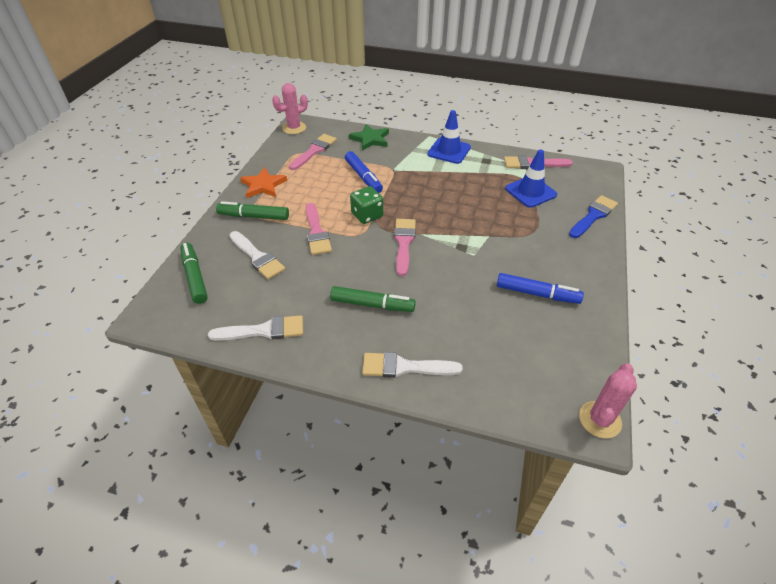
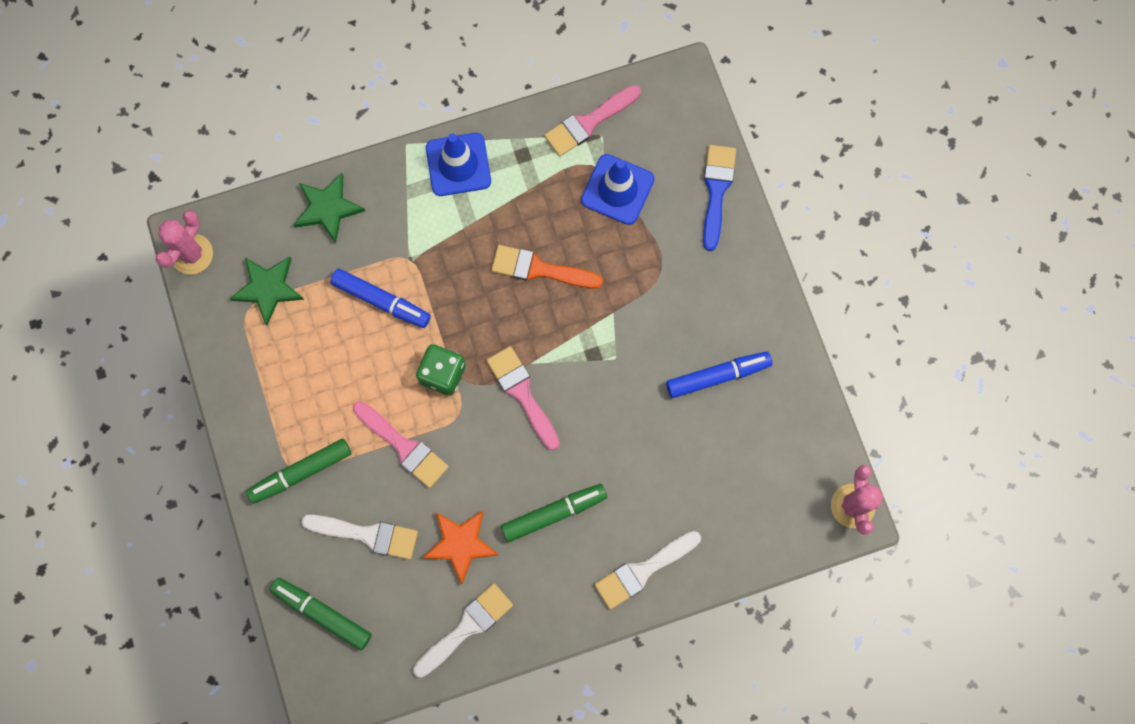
camera: 35 degrees left, 30 degrees up
orange star [240,167,287,198] -> orange star moved to [423,510,499,584]
pink brush [289,134,337,170] -> green star [230,256,304,325]
none -> orange brush [491,245,603,289]

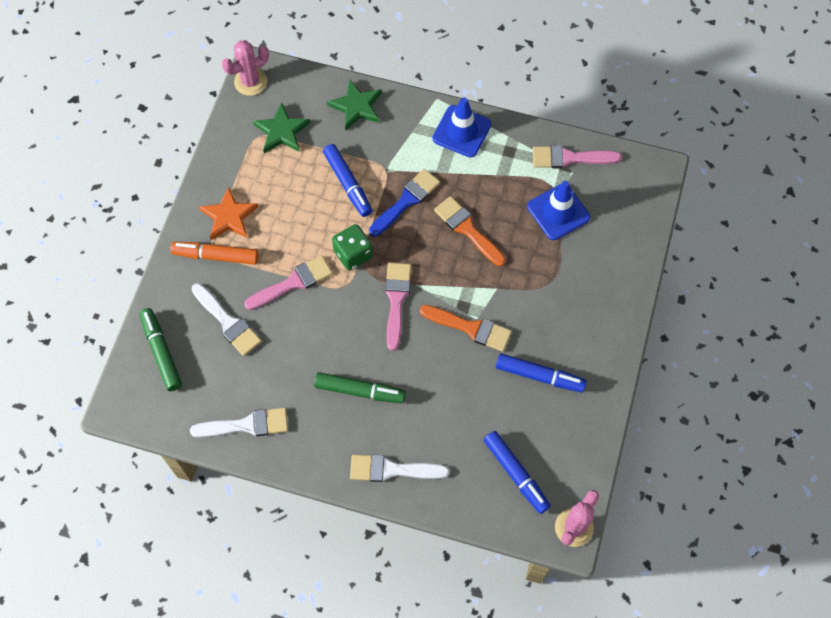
camera: 35 degrees right, 10 degrees down
green marker [246,439,352,504] -> orange marker [170,242,259,265]
pink brush [353,401,449,488] -> pink brush turned 105 degrees counterclockwise [244,255,333,310]
orange star [423,510,499,584] -> orange star moved to [199,187,259,240]
blue brush [703,145,736,251] -> blue brush moved to [369,169,440,237]
none -> orange brush [420,305,512,352]
none -> blue marker [483,431,550,514]

